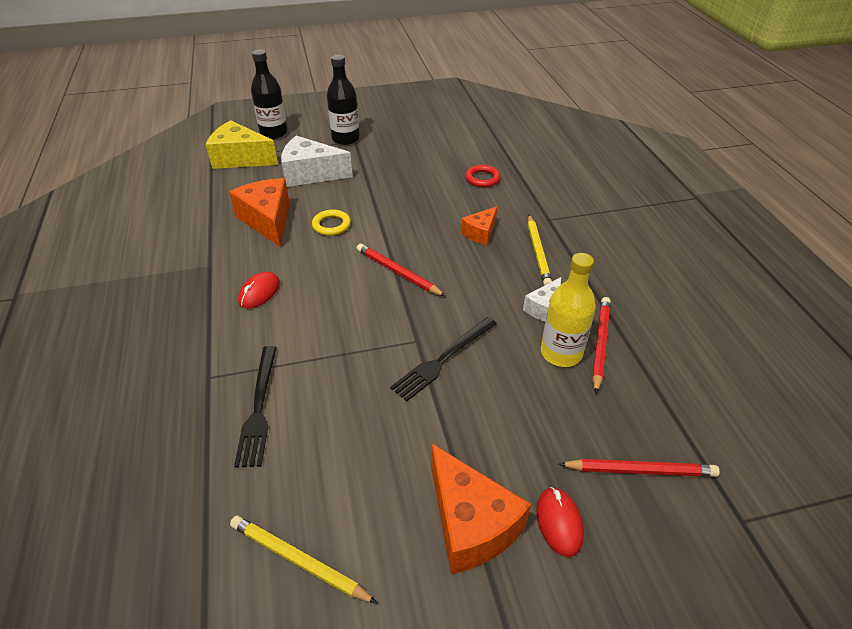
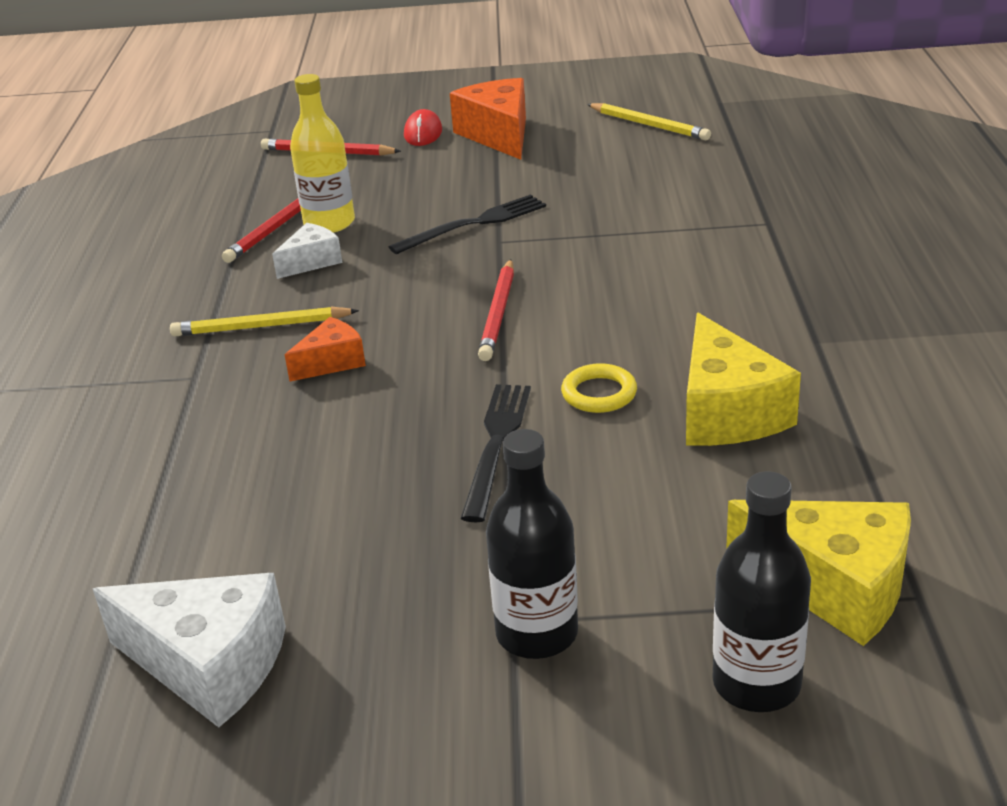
camera: 165 degrees left, 10 degrees down
orange cheese [229,178,290,247] -> yellow cheese [686,313,801,446]
black fork [234,346,277,468] -> black fork moved to [460,384,531,522]
red mouse [238,272,280,309] -> none
white cheese [281,136,353,187] -> white cheese moved to [93,573,286,728]
red pencil [357,243,445,296] -> red pencil turned 45 degrees clockwise [478,259,514,361]
red ring [465,165,501,187] -> none
yellow pencil [528,215,552,286] -> yellow pencil turned 105 degrees counterclockwise [170,307,359,337]

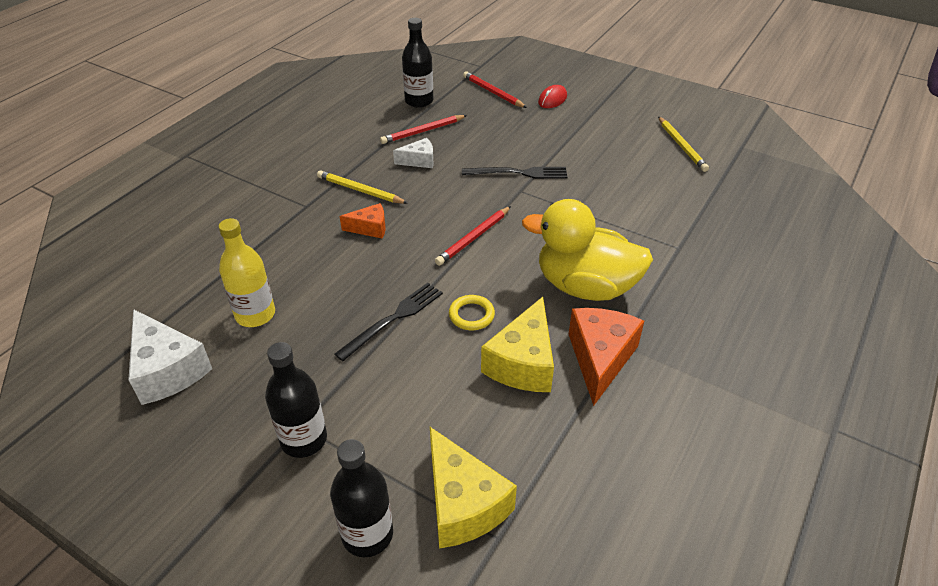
camera: 30 degrees right, 10 degrees up
yellow bottle [290,74,355,233] -> yellow bottle moved to [219,218,275,327]
orange cheese [450,78,526,160] -> orange cheese moved to [569,308,644,406]
none -> black bottle [402,18,433,108]
none -> yellow duck [522,199,653,301]

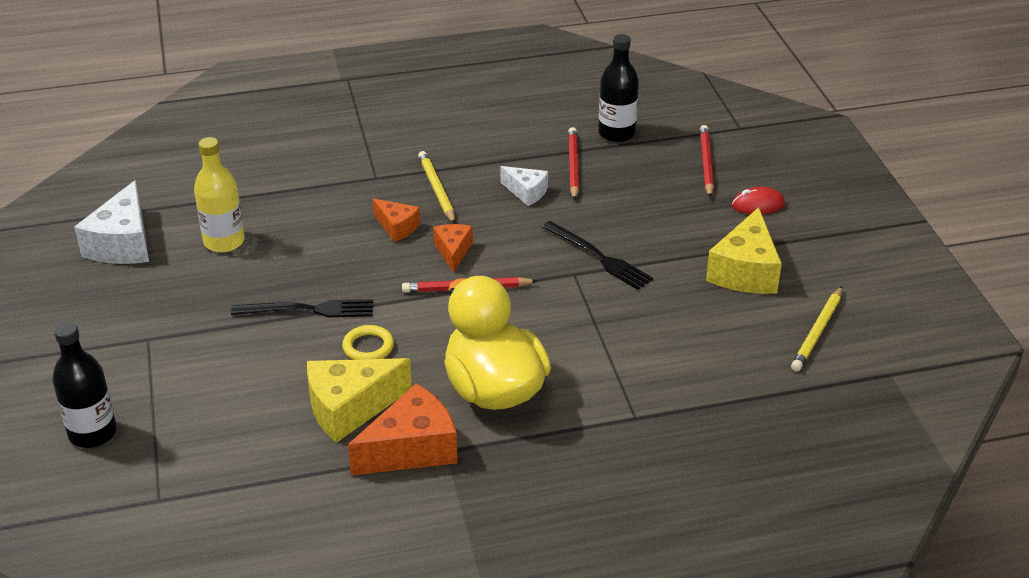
camera: 45 degrees right, 5 degrees down
black bottle [265,342,327,458] -> none
red pencil [380,115,467,144] -> red pencil turned 75 degrees clockwise [568,127,579,200]
yellow cheese [430,427,517,548] -> yellow cheese moved to [706,207,782,294]
none -> orange cheese [433,224,473,273]

